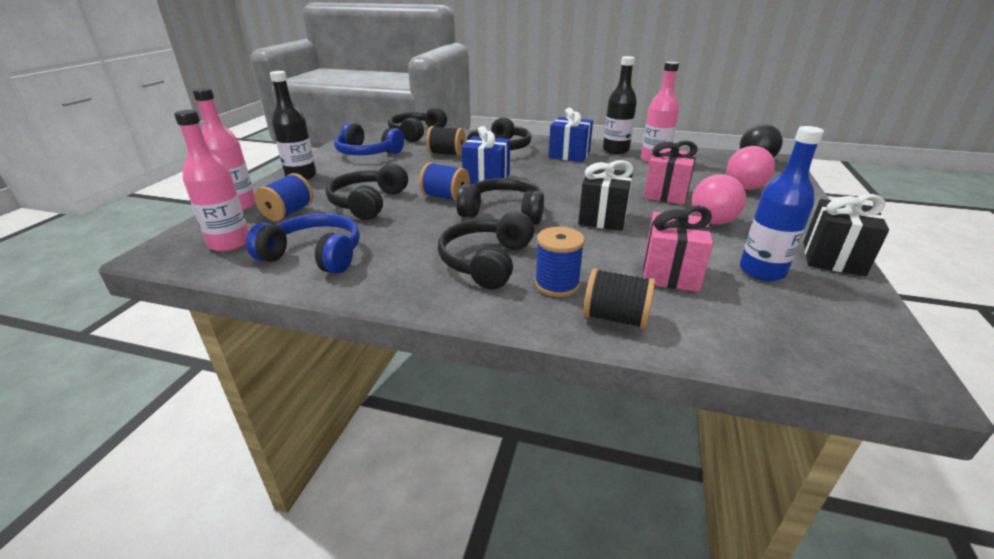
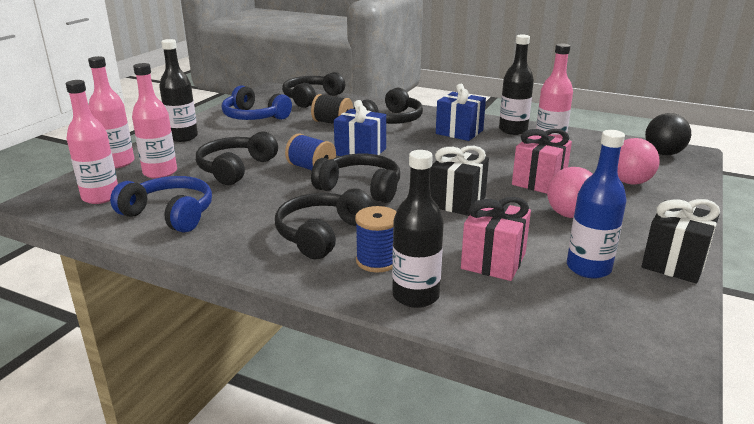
camera: 10 degrees right, 5 degrees down
blue spool [255,173,313,221] -> pink bottle [132,63,177,179]
black spool [583,268,655,329] -> black bottle [392,150,444,308]

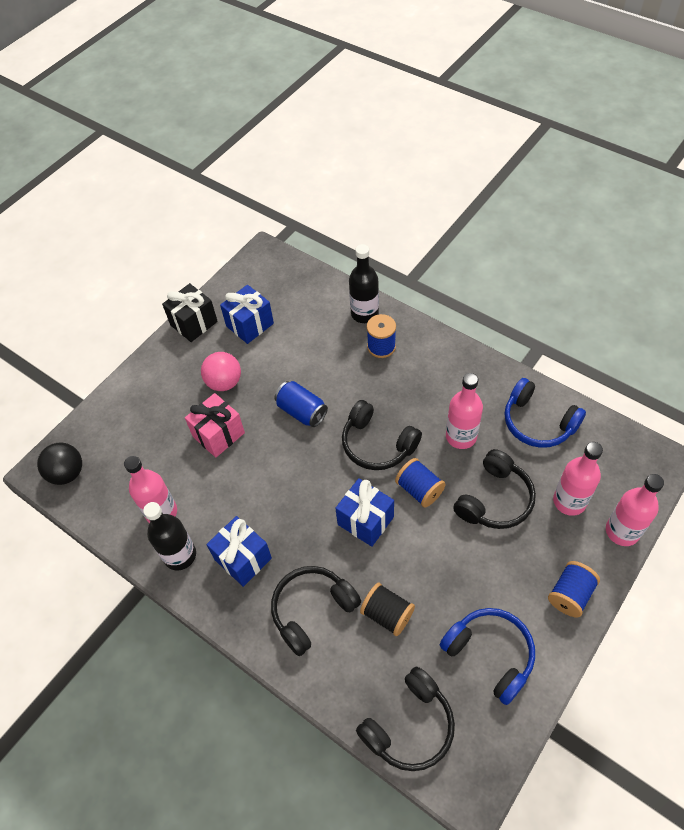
camera: 165 degrees left, 30 degrees up
pink bottle [66,80,118,204] -> pink bottle moved to [446,373,483,449]
black bottle [159,39,198,142] -> blue spool [548,561,600,617]
black headphones [275,188,373,259] -> none
black gift [430,146,489,216] -> blue can [274,381,328,427]
pink gift [461,197,531,281] -> none
blue bottle [567,130,627,279] -> blue gift [220,285,274,344]
pink ball [618,138,659,185] -> none

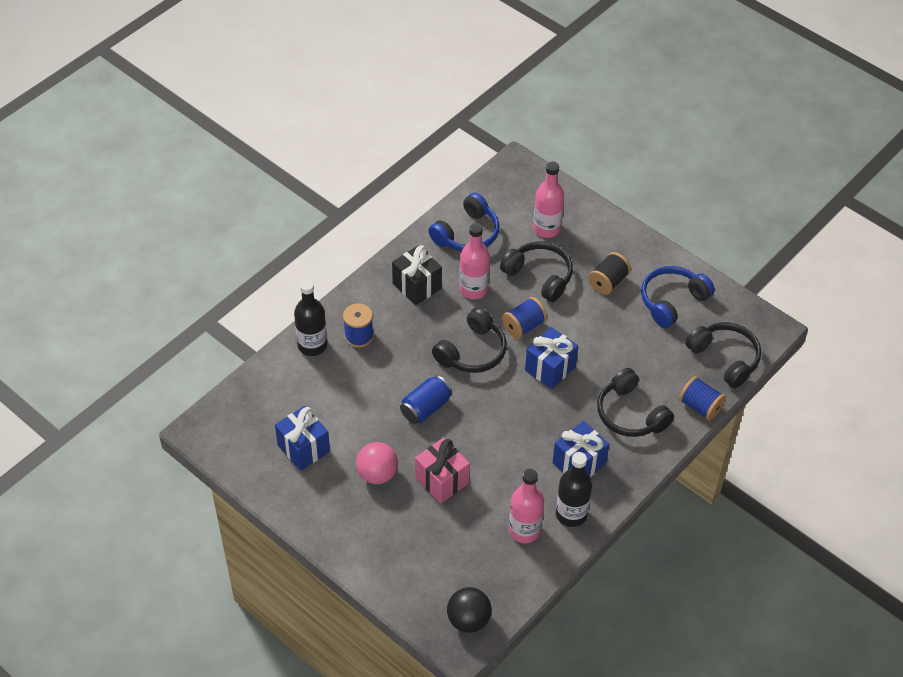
camera: 90 degrees left, 5 degrees down
black gift [162,283,218,342] -> black gift moved to [392,245,442,305]
black spool [360,583,415,636] -> black spool moved to [588,252,631,295]
blue spool [548,561,600,617] -> blue spool moved to [679,376,726,421]
pink bottle [606,474,664,546] -> none

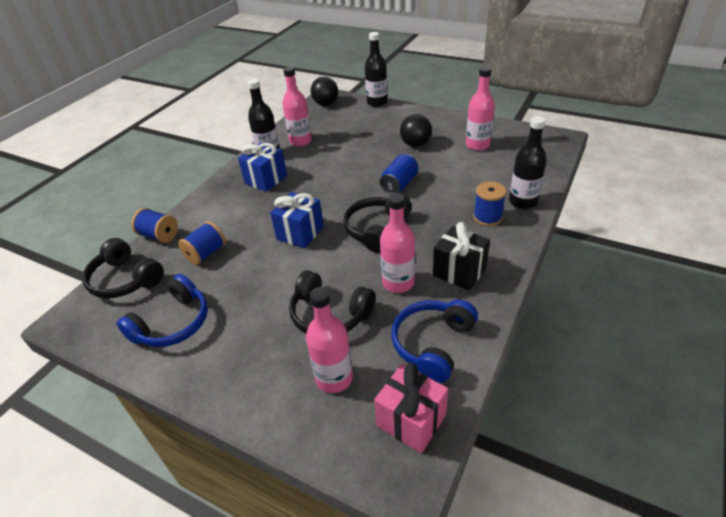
camera: 170 degrees right, 10 degrees down
blue gift [275,406,330,471] -> pink bottle [466,67,495,151]
pink ball [356,442,398,484] -> black ball [400,114,432,147]
pink gift [415,438,470,504] -> pink gift moved to [374,363,448,453]
blue spool [502,297,547,339] -> blue spool moved to [178,221,226,265]
black spool [588,252,631,295] -> none
black headphones [597,368,674,437] -> none
none -> black bottle [365,32,388,107]

